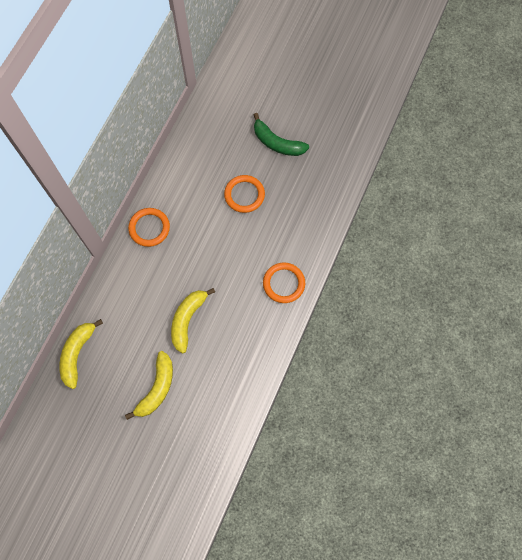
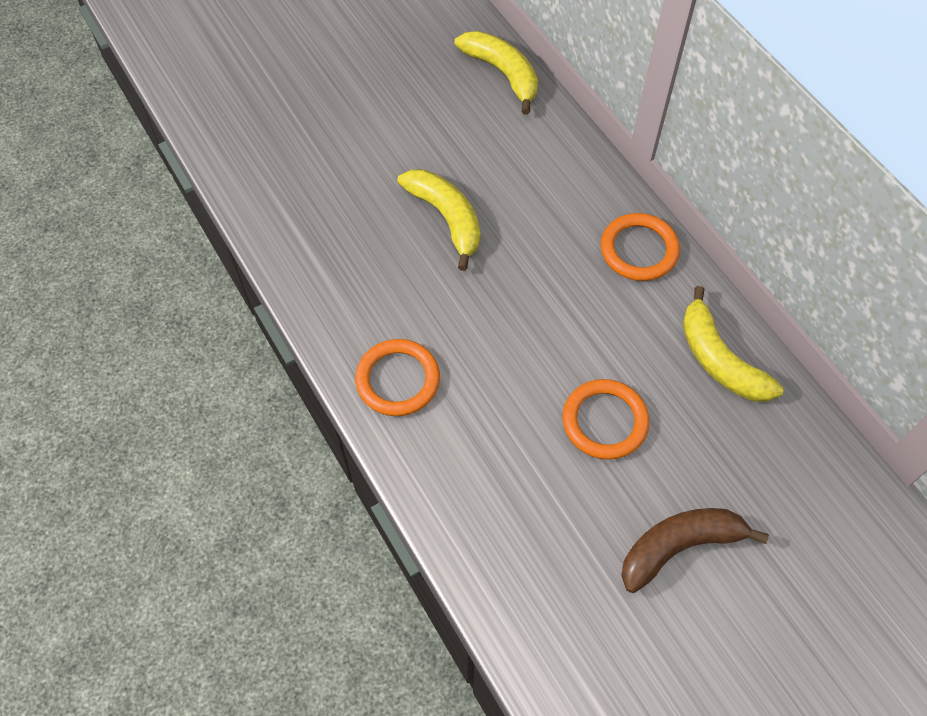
camera: 125 degrees right, 10 degrees down
yellow banana [125,351,173,420] -> yellow banana moved to [683,286,783,402]
green banana [254,113,309,156] -> brown banana [621,508,769,593]

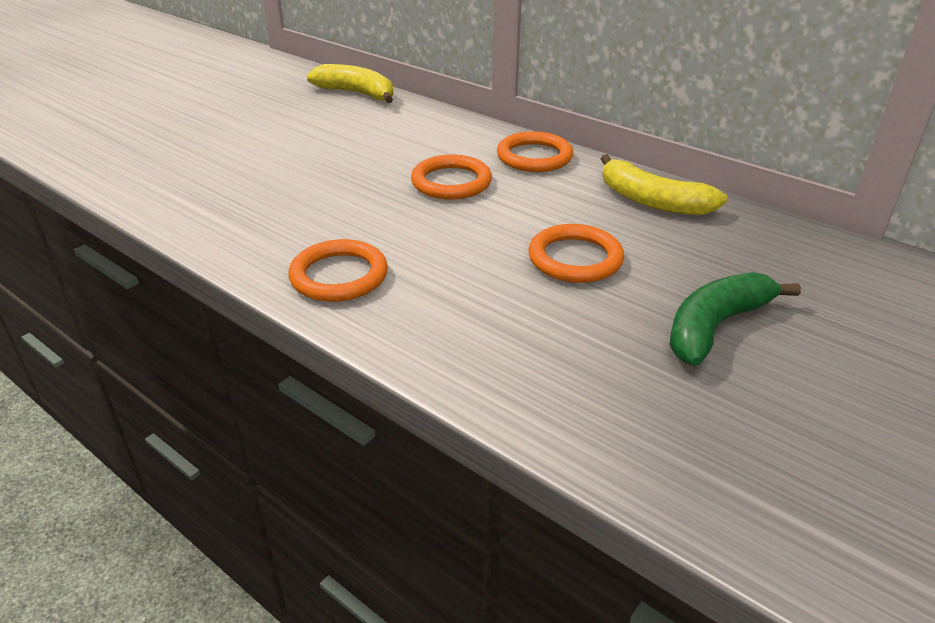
camera: 20 degrees left, 25 degrees down
yellow banana [397,169,480,271] -> none
brown banana [621,508,769,593] -> green banana [669,272,801,366]
none -> orange ring [411,155,492,200]

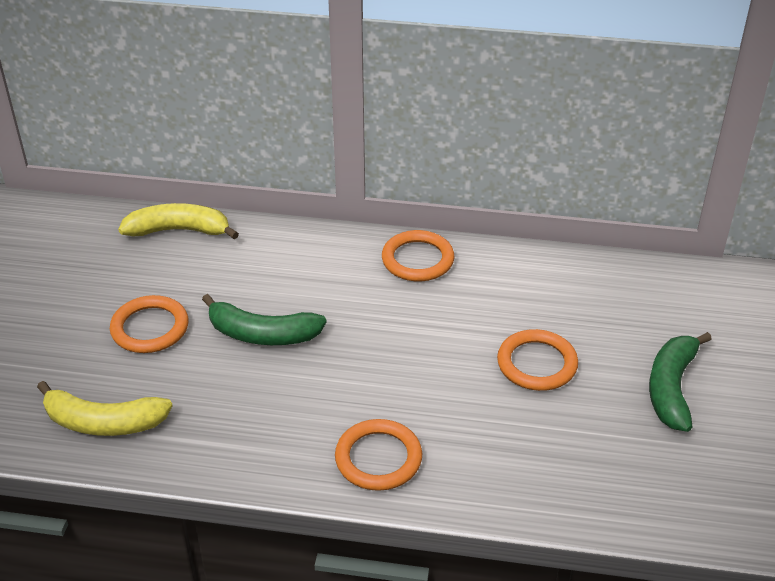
camera: 30 degrees left, 5 degrees up
orange ring [411,155,492,200] -> orange ring moved to [110,295,189,353]
yellow banana [601,154,728,215] -> yellow banana moved to [37,381,173,436]
none -> green banana [202,294,327,345]

